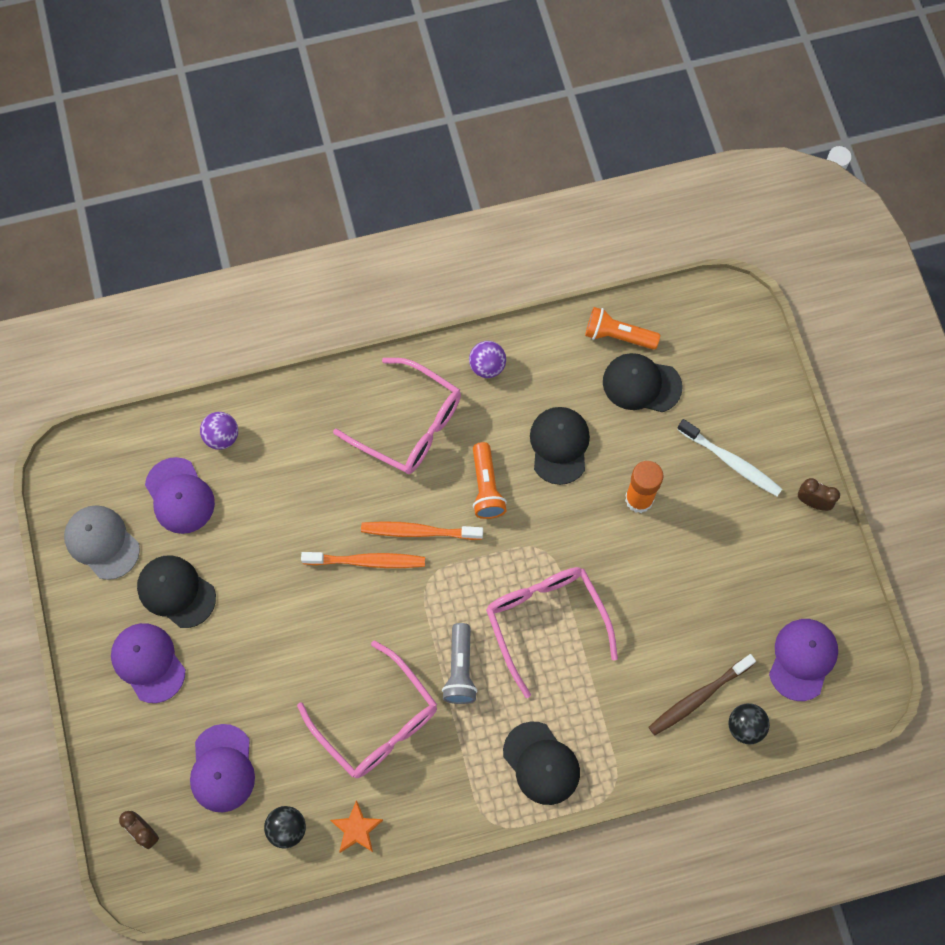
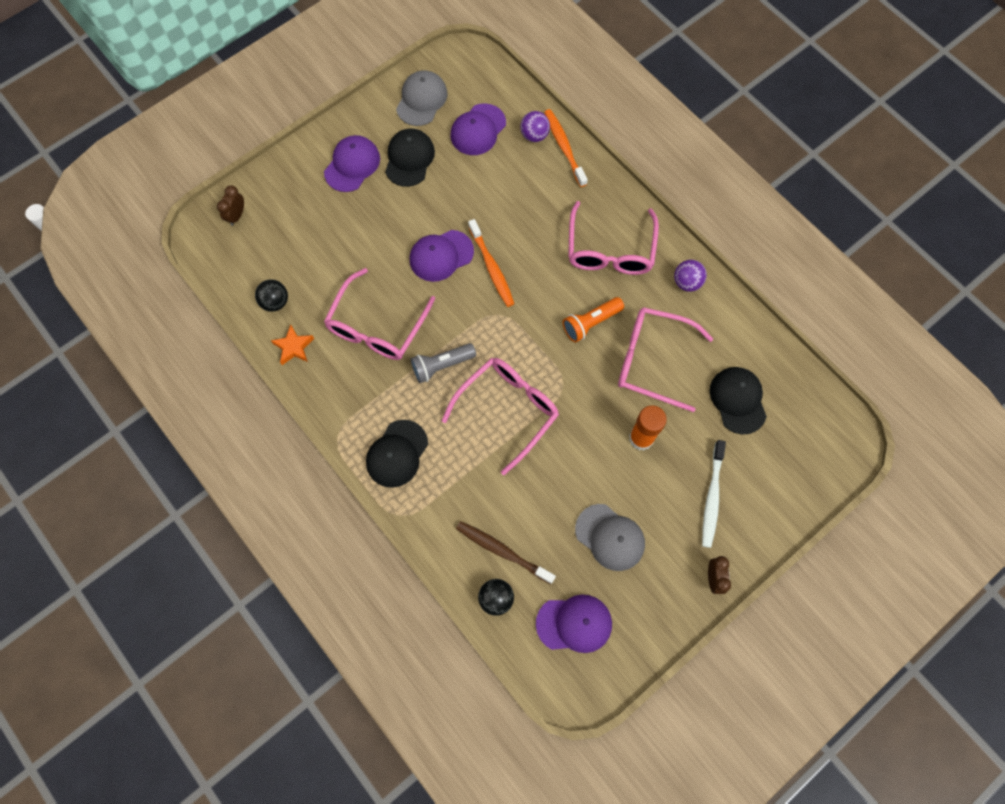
camera: 65 degrees right, 0 degrees up
purple cap [190,724,255,812] -> purple cap moved to [410,230,474,282]
orange toothbrush [361,521,483,540] -> orange toothbrush moved to [544,109,588,187]
black cap [530,407,590,485] -> pink glasses [618,307,713,412]
orange flashlight [585,307,660,350] -> none
none -> grey cap [575,504,645,571]

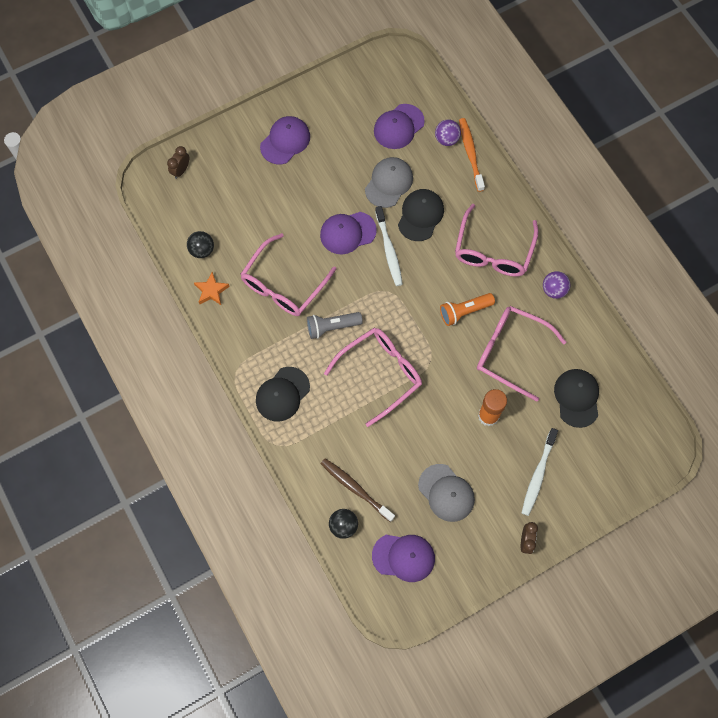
camera: 10 degrees right, 0 degrees up
black cap [385,128,435,187] -> black cap moved to [398,189,444,241]
grey cap [396,70,447,126] -> grey cap moved to [365,157,413,208]
orange toothbrush [468,219,515,307] -> white toothbrush [375,206,403,286]

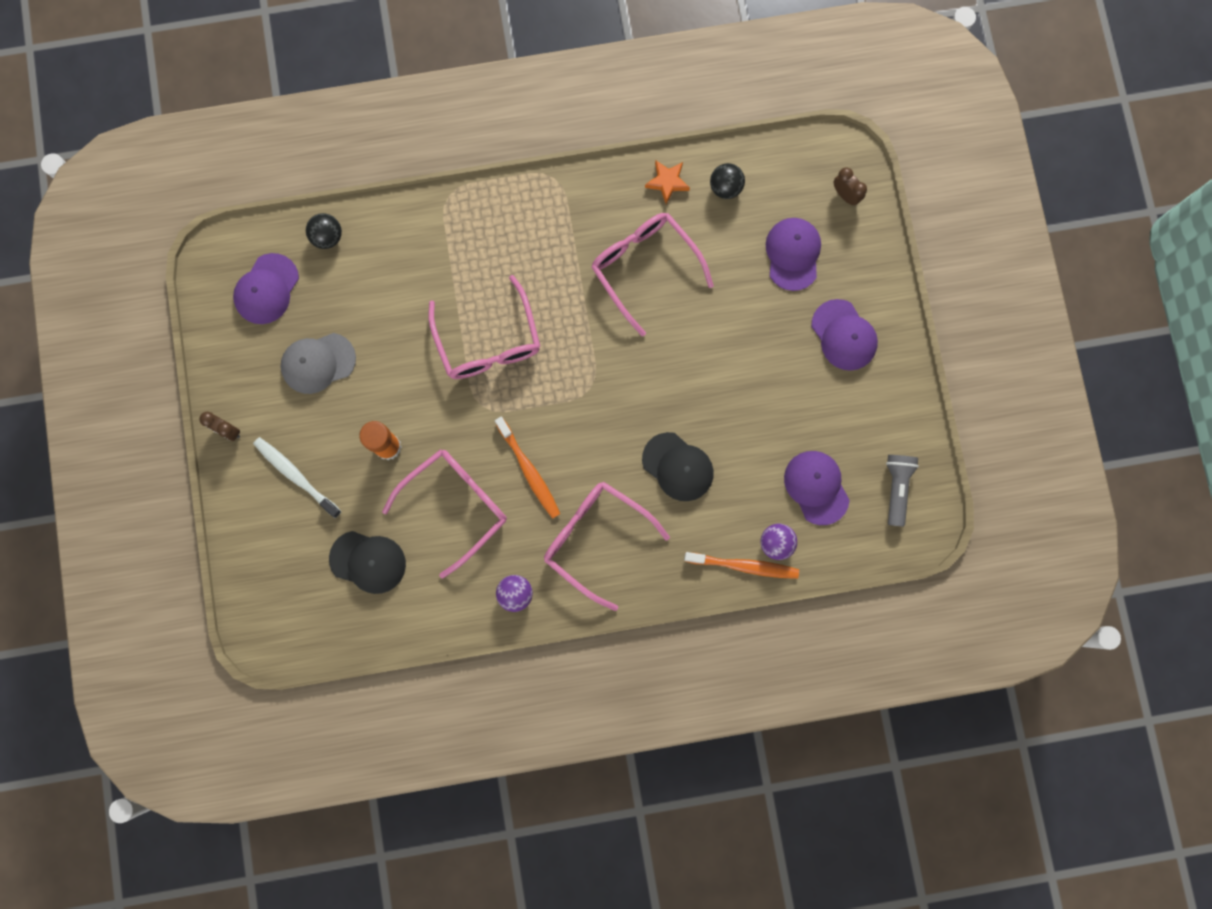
camera: 110 degrees right, 10 degrees up
black cap [256,367,310,422] -> none
grey flashlight [307,312,363,339] -> grey flashlight moved to [886,455,919,527]
purple cap [320,212,377,254] -> purple cap moved to [766,218,821,291]
brown toothbrush [321,458,395,522] -> none
grey cap [365,157,413,208] -> none
white toothbrush [375,206,403,286] -> none
orange flashlight [440,293,495,326] -> orange toothbrush [495,417,560,519]

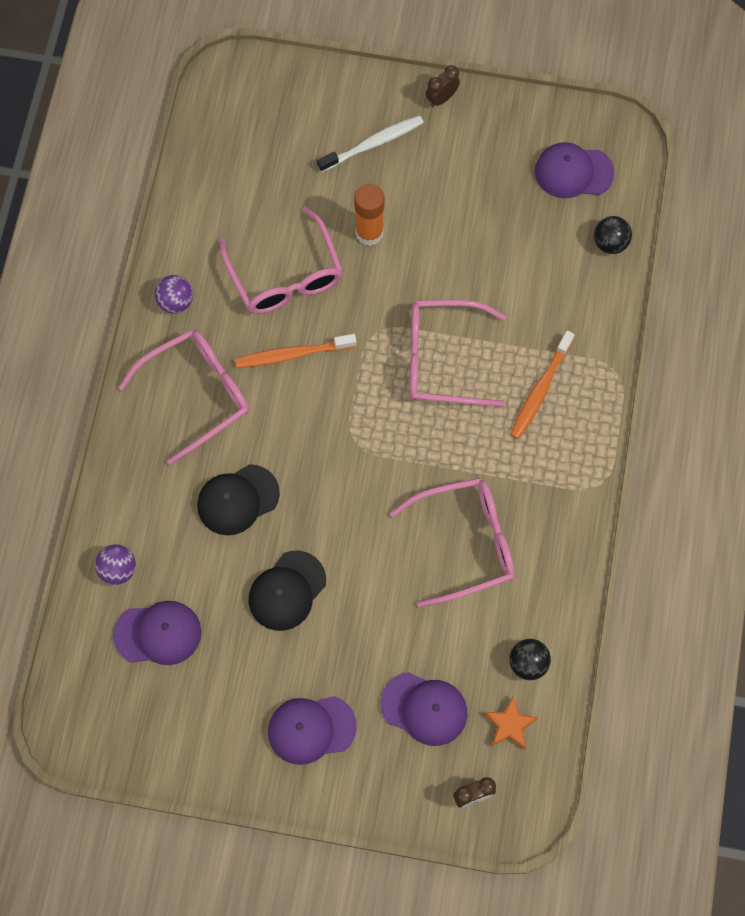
camera: 110 degrees right, 10 degrees down
purple cap [233,253,299,324] -> purple cap turned 45 degrees counterclockwise [535,142,615,198]
grey cap [281,333,356,394] -> none
black cap [329,531,406,594] -> black cap moved to [248,551,326,631]
orange star [645,160,690,204] -> orange star moved to [484,696,538,750]
orange toothbrush [684,552,799,579] -> orange toothbrush moved to [510,330,575,439]
grey flashlight [886,455,919,527] -> none

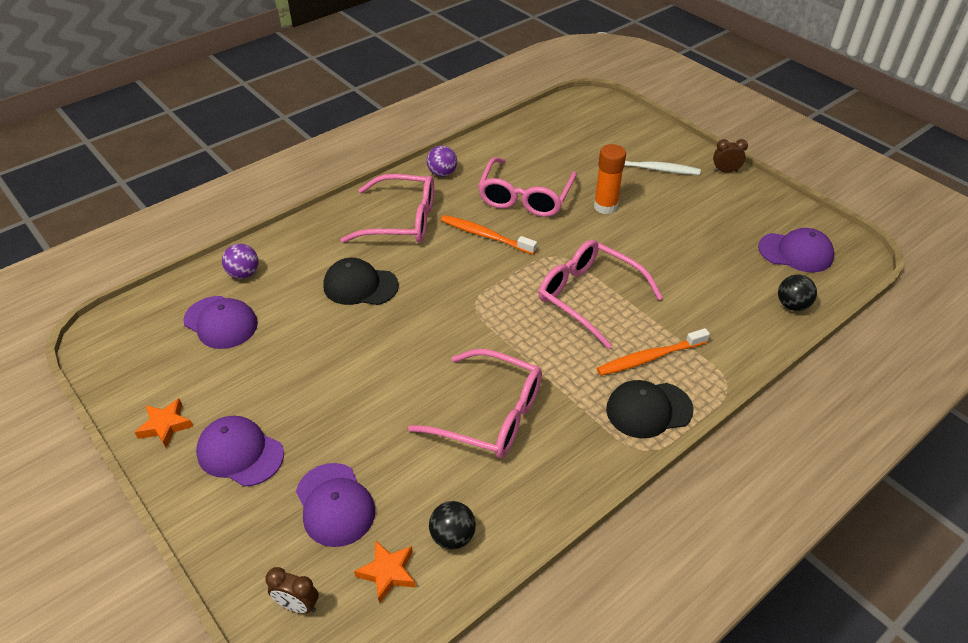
camera: 40 degrees right, 25 degrees down
black cap [248,551,326,631] -> black cap moved to [606,380,693,438]
purple cap [535,142,615,198] -> purple cap turned 150 degrees clockwise [758,228,834,273]
none -> orange star [134,398,193,448]

